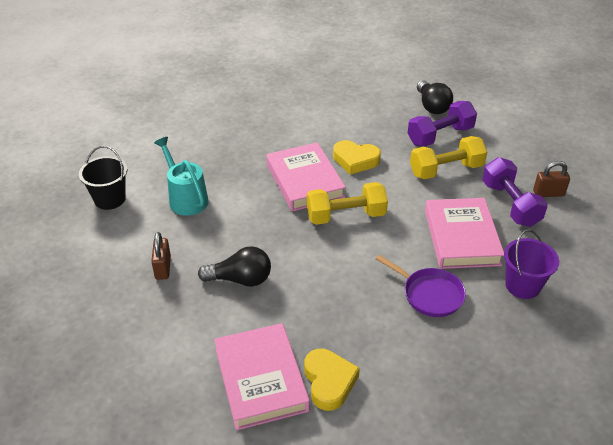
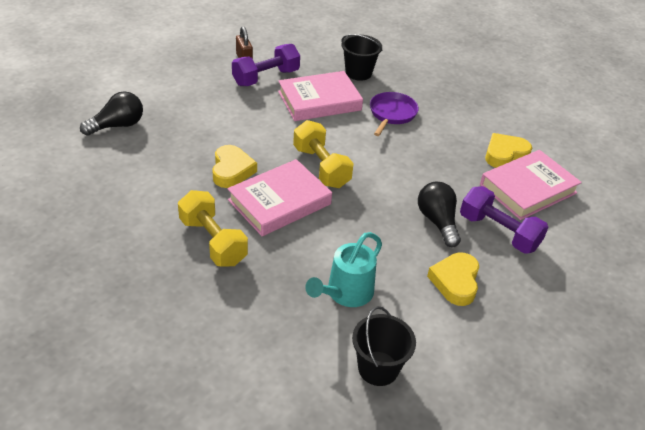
camera: 110 degrees left, 0 degrees up
brown padlock [151,232,171,280] -> yellow heart [427,252,479,306]
purple dumbbell [408,101,477,147] -> purple dumbbell moved to [460,186,548,254]
yellow dumbbell [410,136,487,179] -> yellow dumbbell moved to [178,190,248,266]
purple bucket [504,229,559,299] -> black bucket [341,34,382,81]

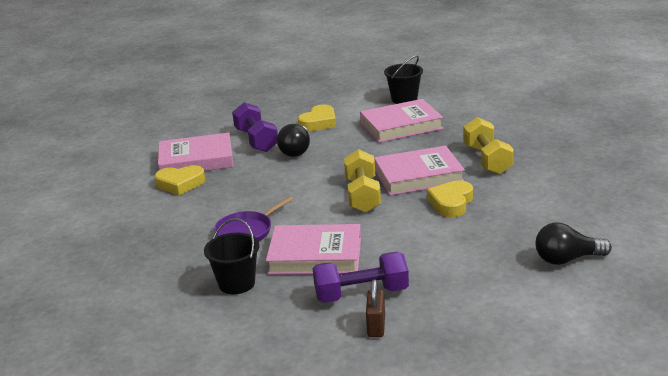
camera: 150 degrees left, 15 degrees down
turquoise watering can [305,232,382,307] -> pink book [360,99,443,143]

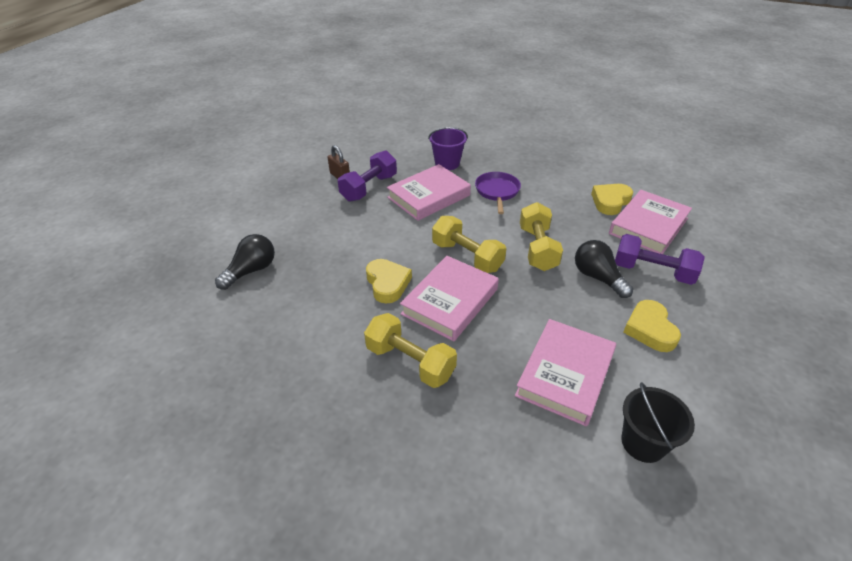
camera: 135 degrees right, 15 degrees up
black bucket [204,218,260,294] -> purple bucket [428,127,468,170]
none -> yellow dumbbell [520,202,563,271]

